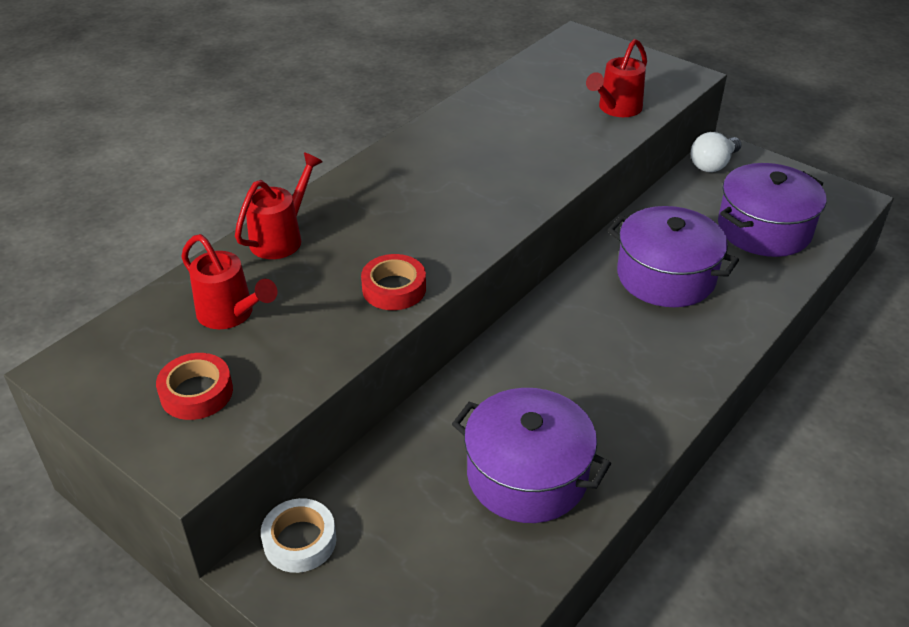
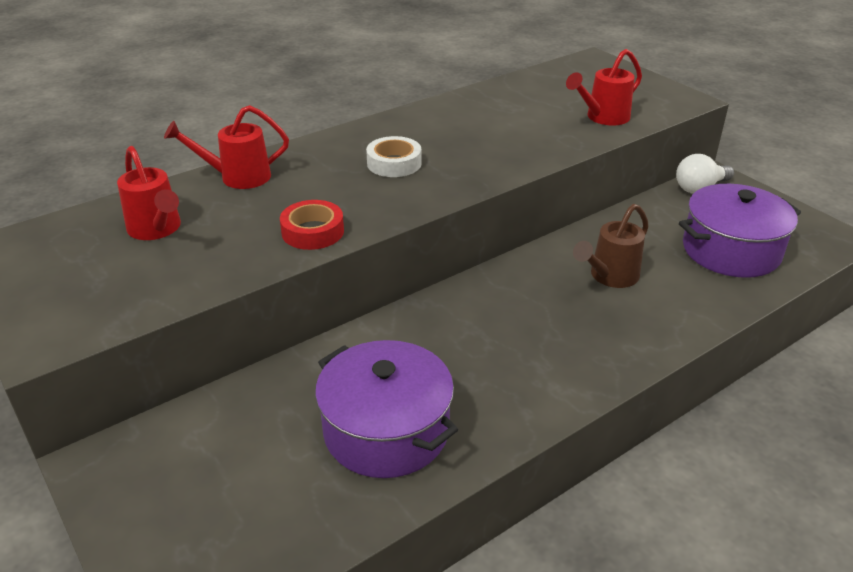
camera: 15 degrees right, 5 degrees down
red tape [156,353,233,420] -> none
red watering can [235,152,323,259] -> red watering can turned 150 degrees counterclockwise [164,105,289,189]
white tape [261,498,336,573] -> white tape moved to [366,136,422,177]
purple pot [607,206,739,307] -> brown watering can [573,204,649,288]

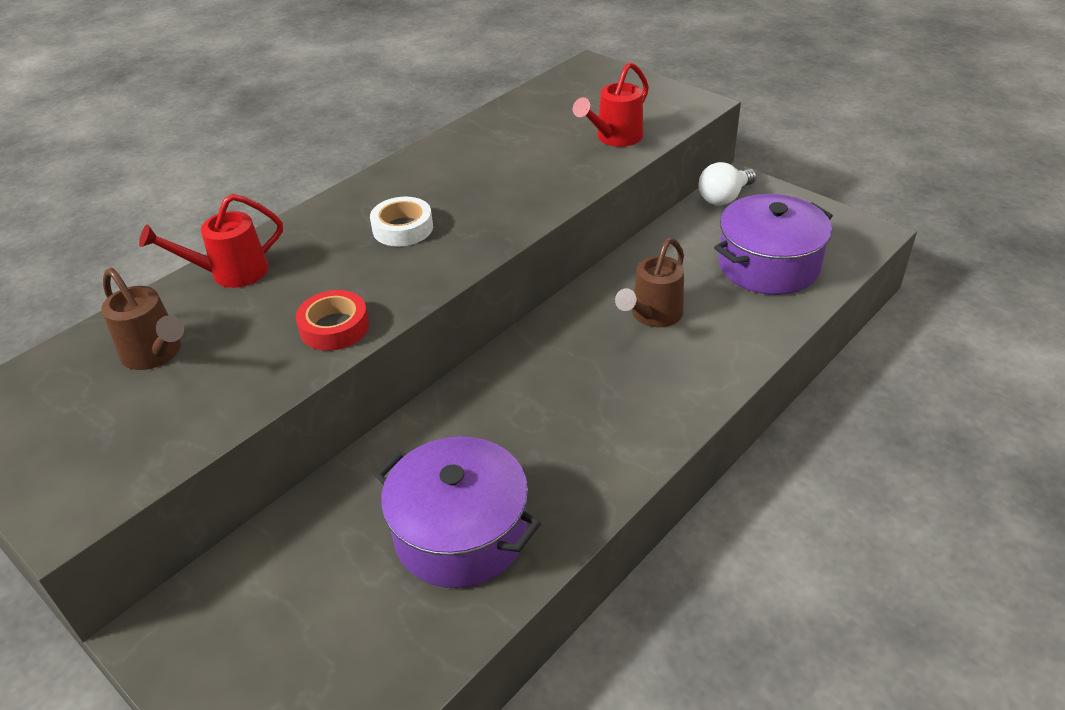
camera: 10 degrees left, 5 degrees up
red watering can [117,146,181,240] -> brown watering can [101,268,184,370]

